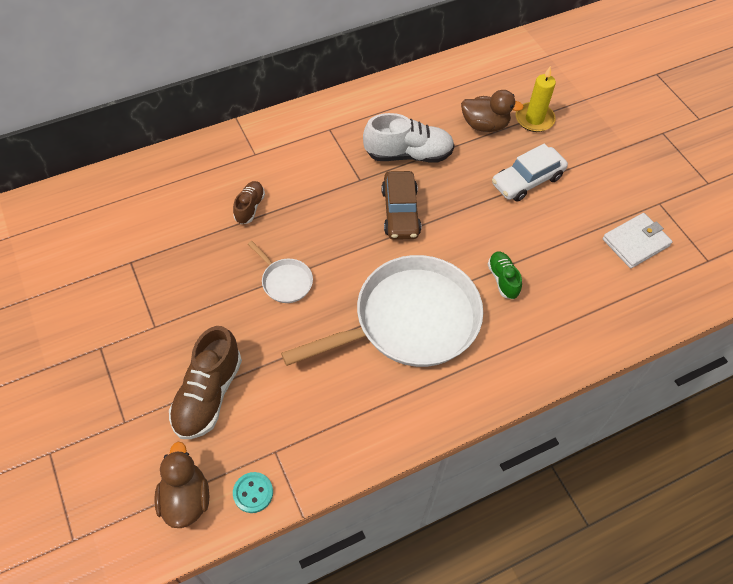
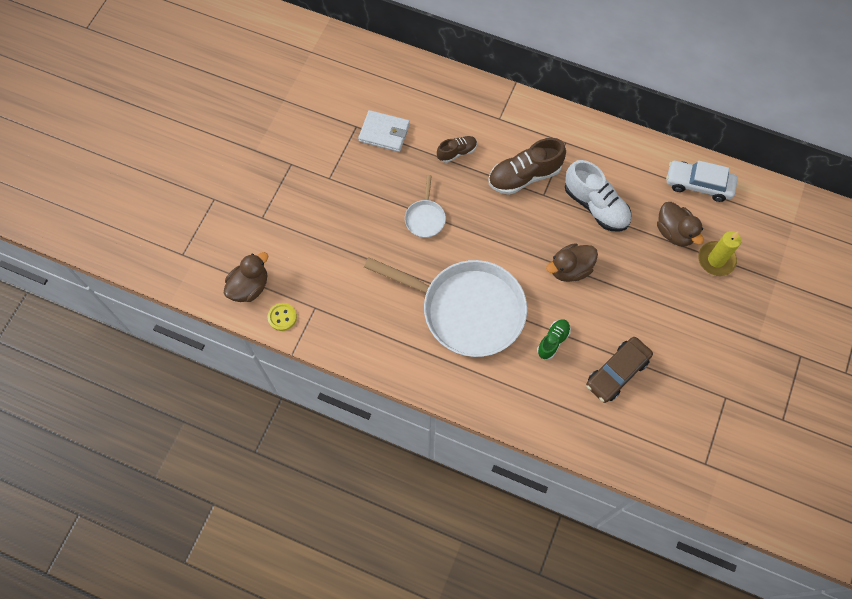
camera: 50 degrees right, 10 degrees up
brown shoe [169,326,242,439] -> brown shoe moved to [489,138,566,195]
turquoise button [233,472,273,513] -> yellow button [268,303,297,331]
brown car [381,171,421,240] -> brown car moved to [586,337,653,403]
white car [492,144,568,202] -> white car moved to [666,161,738,202]
white wallet [603,213,673,268] -> white wallet moved to [358,110,410,152]
none -> brown duck [546,243,598,282]

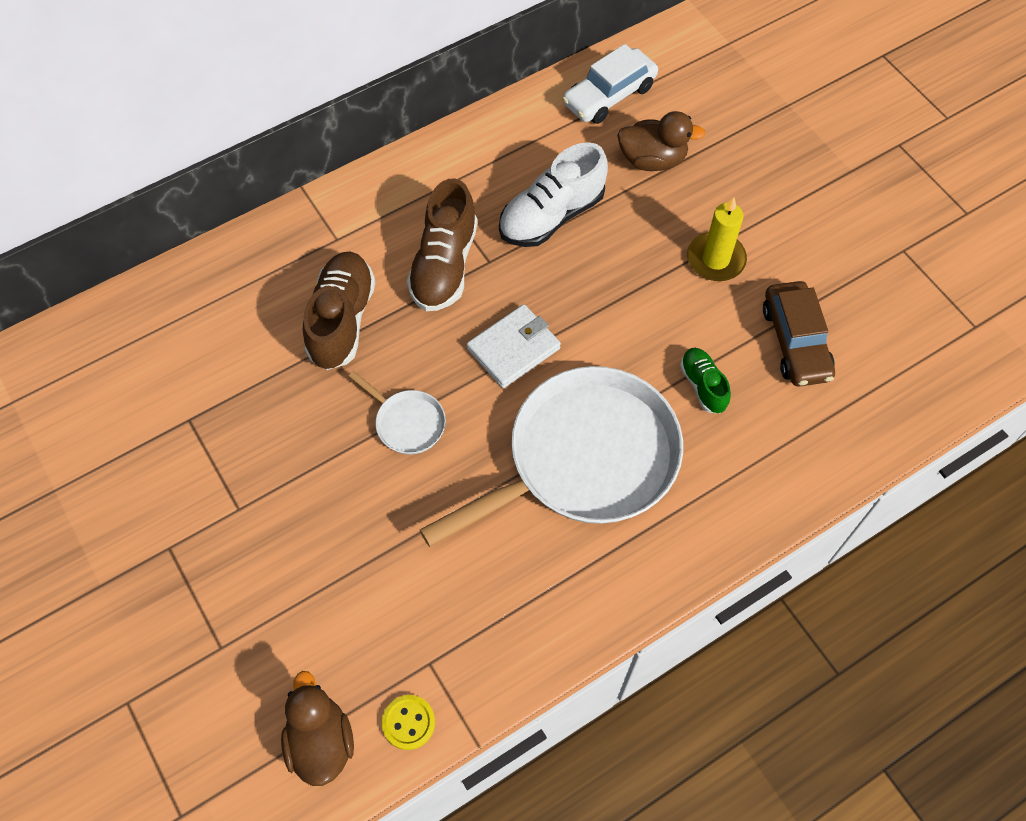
camera: 55 degrees left, 5 degrees down
white wallet [358,110,410,152] -> white wallet moved to [467,304,561,388]
brown shoe [437,136,477,163] -> brown shoe [303,252,376,370], size x1.80
brown duck [546,243,598,282] -> none
white shoe [565,160,631,231] -> white shoe turned 150 degrees clockwise [499,142,608,247]
yellow candle [698,231,741,276] -> yellow candle moved to [687,197,747,281]

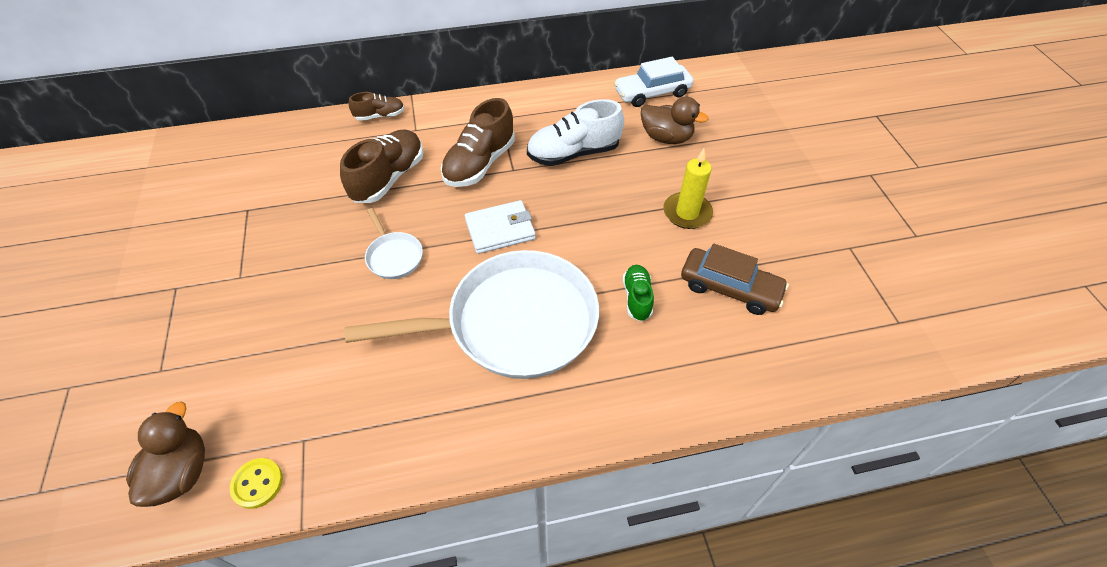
camera: 20 degrees right, 10 degrees down
brown car [763,281,835,387] -> brown car turned 75 degrees counterclockwise [681,244,789,315]
none -> brown shoe [349,92,405,121]

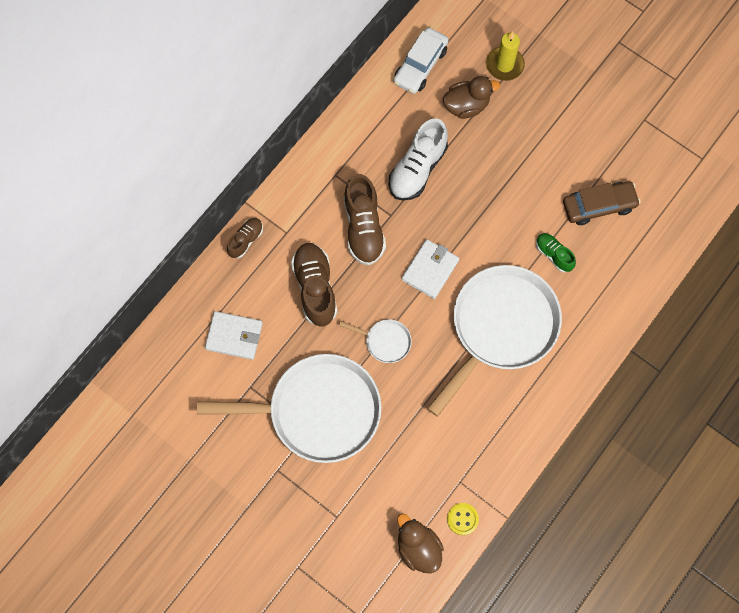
camera: 40 degrees left, 20 degrees up
yellow candle [663,149,713,229] -> yellow candle moved to [486,32,525,81]
none -> white pan [197,354,382,463]
none -> white wallet [205,311,263,360]

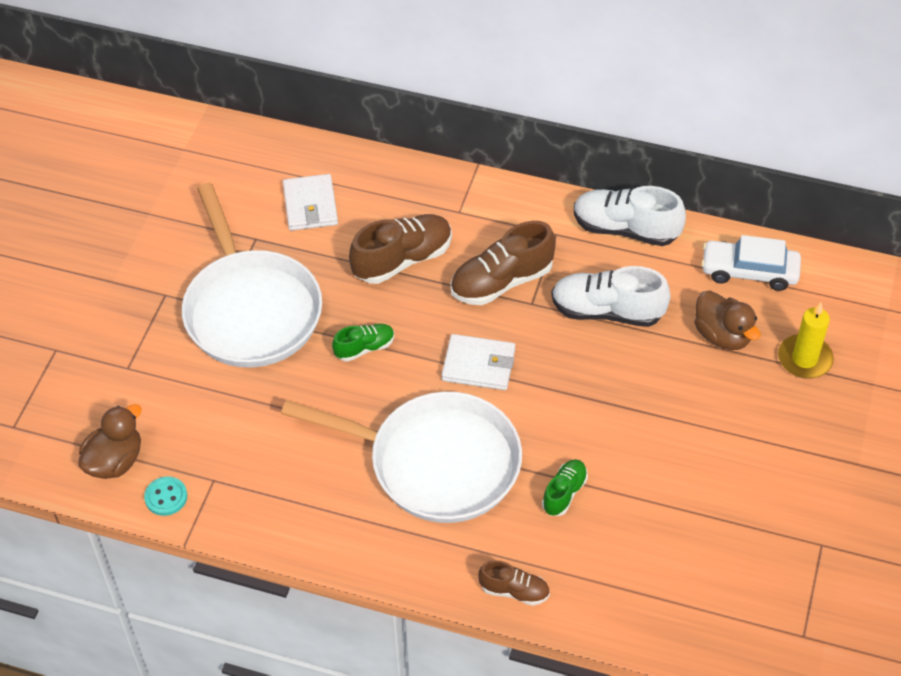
camera: 70 degrees right, 20 degrees down
brown shoe [227,218,263,258] -> brown shoe moved to [478,560,550,606]
white pan [339,319,412,363] -> green shoe [332,324,394,362]
yellow button [447,503,479,535] -> turquoise button [144,477,187,516]
brown car [563,181,641,225] -> none
none -> white shoe [574,186,686,246]

